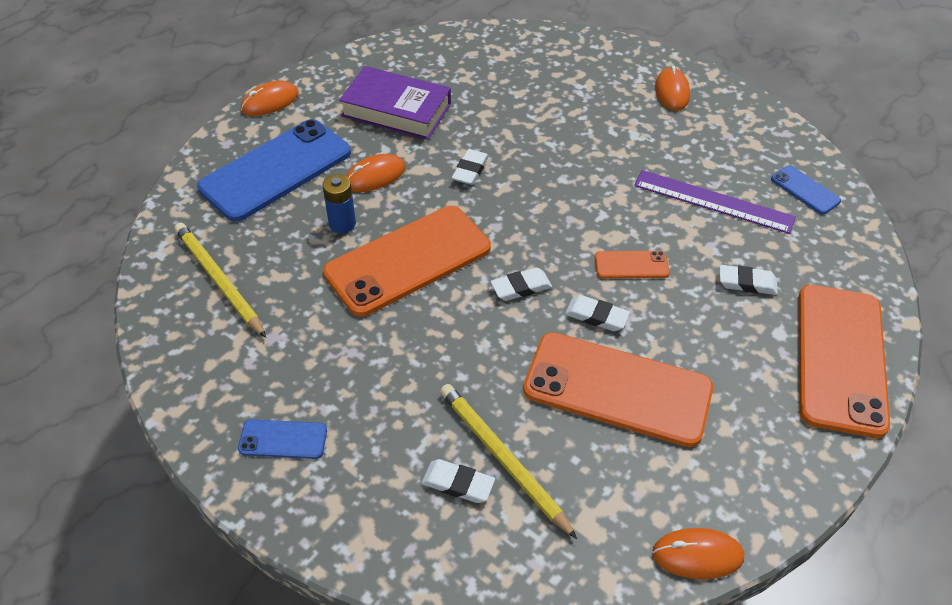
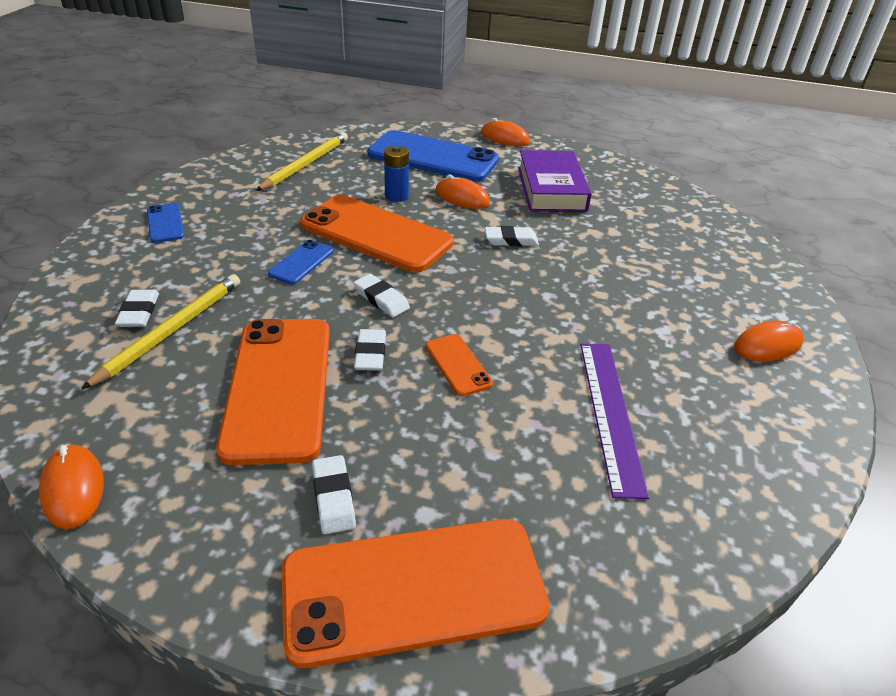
camera: 65 degrees right, 10 degrees down
white eraser [720,265,778,295] -> white eraser moved to [312,455,356,534]
blue phone [771,165,841,214] -> blue phone moved to [268,240,333,284]

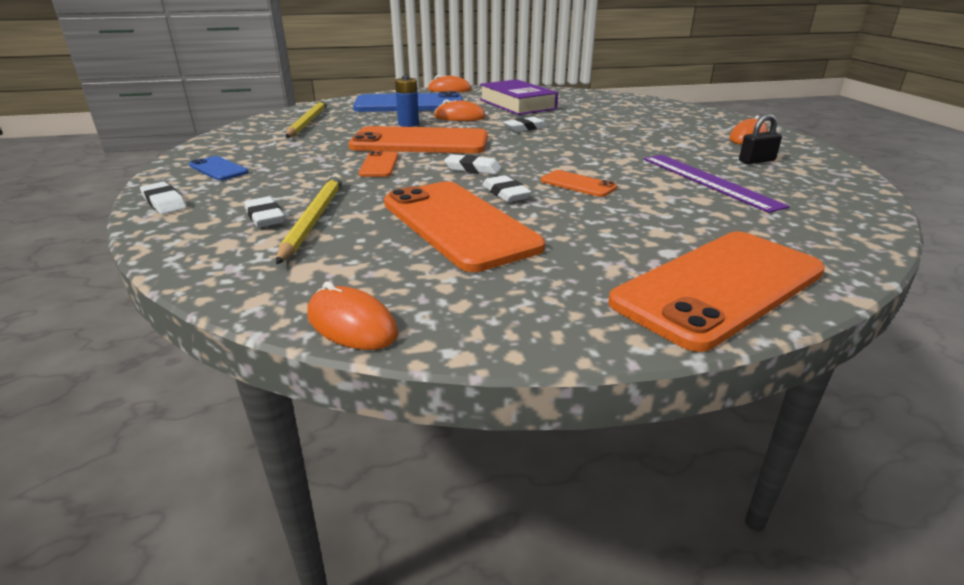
camera: 25 degrees left, 10 degrees down
blue phone [268,240,333,284] -> orange phone [358,151,398,177]
white eraser [312,455,356,534] -> white eraser moved to [140,182,187,214]
none -> black padlock [739,114,782,164]

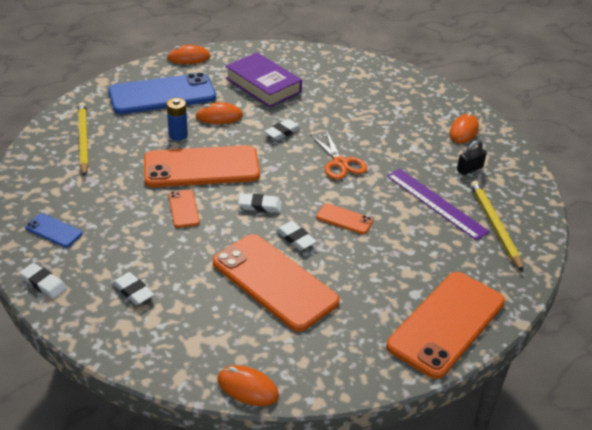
camera: 15 degrees left, 10 degrees up
yellow pencil [276,174,343,264] -> yellow pencil moved to [471,181,523,271]
none -> orange scissors [310,130,367,180]

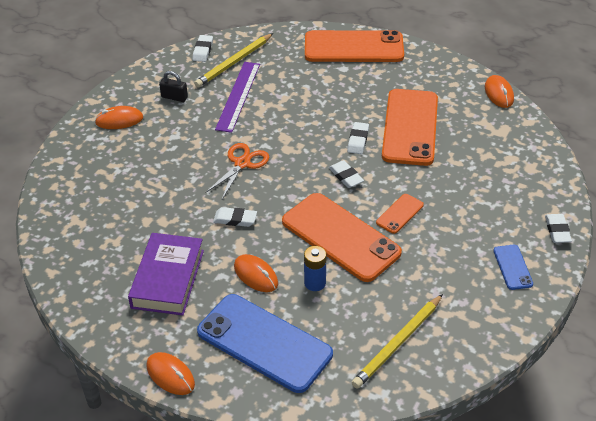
camera: 125 degrees left, 5 degrees up
white eraser [112,272,154,305] -> white eraser moved to [192,35,213,62]
orange phone [316,203,373,234] -> none

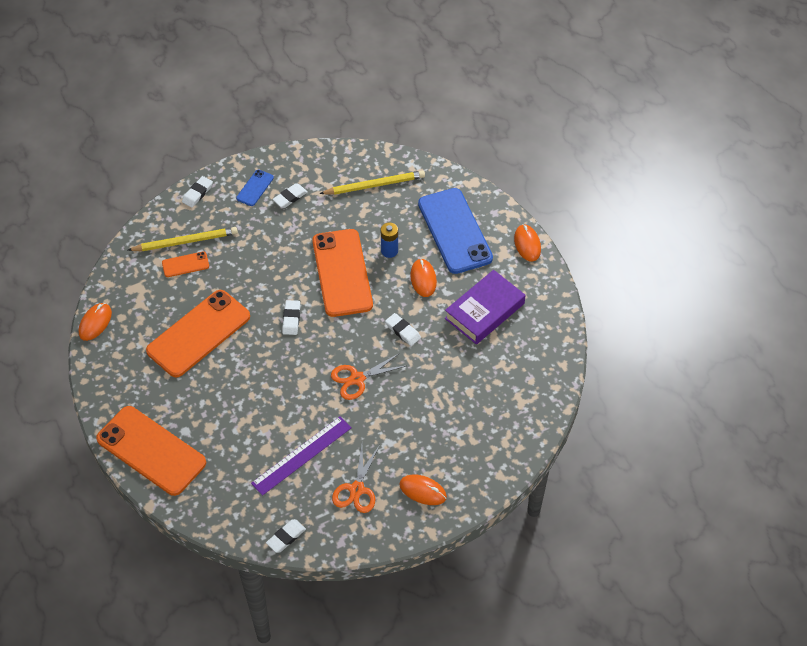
camera: 145 degrees left, 10 degrees up
black padlock [159,71,188,102] -> orange scissors [332,445,380,513]
yellow pencil [194,33,273,88] -> yellow pencil moved to [128,227,238,251]
white eraser [347,122,369,154] -> white eraser moved to [272,183,307,208]
orange phone [376,194,424,234] -> orange phone moved to [162,251,209,277]

